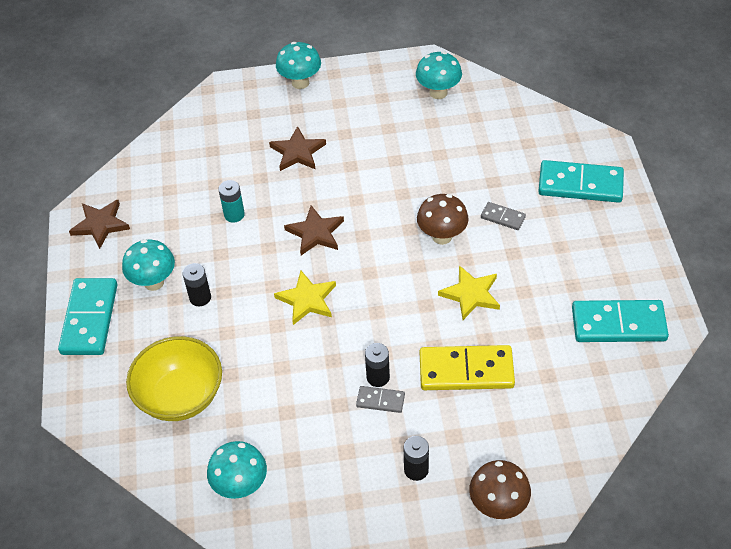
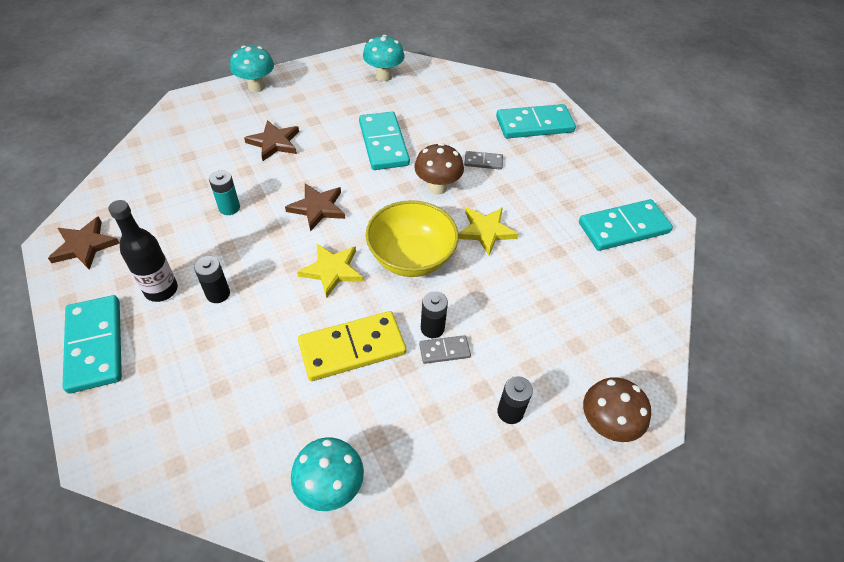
camera: 25 degrees left, 0 degrees up
turquoise mushroom [122,239,175,291] -> black bottle [108,200,178,302]
yellow bowl [126,336,222,421] -> yellow bowl moved to [366,200,459,277]
yellow domino [420,345,515,390] -> yellow domino moved to [298,311,406,381]
none -> turquoise domino [359,112,410,170]

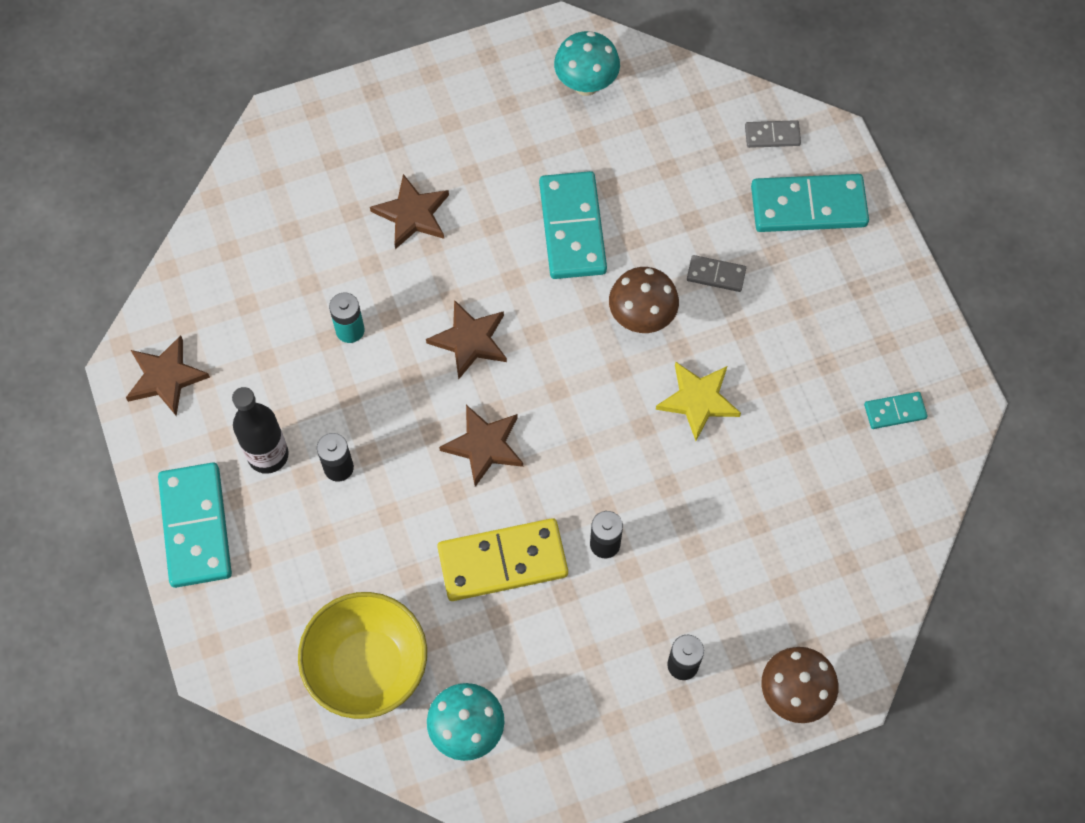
camera: 10 degrees right, 15 degrees up
turquoise mushroom [230,46,274,92] -> none
yellow star [297,244,363,298] -> brown star [439,405,523,487]
yellow bowl [366,200,459,277] -> yellow bowl moved to [298,592,427,719]
grey domino [419,335,471,364] -> grey domino moved to [745,120,801,148]
turquoise domino [579,199,673,251] -> turquoise domino [864,392,928,429], size x0.49

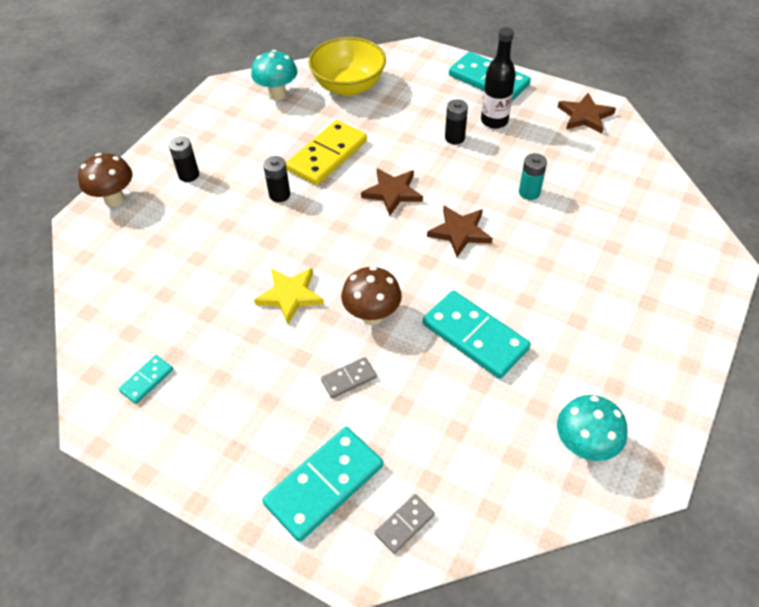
camera: 140 degrees right, 15 degrees down
brown star [370,174,449,249] -> none

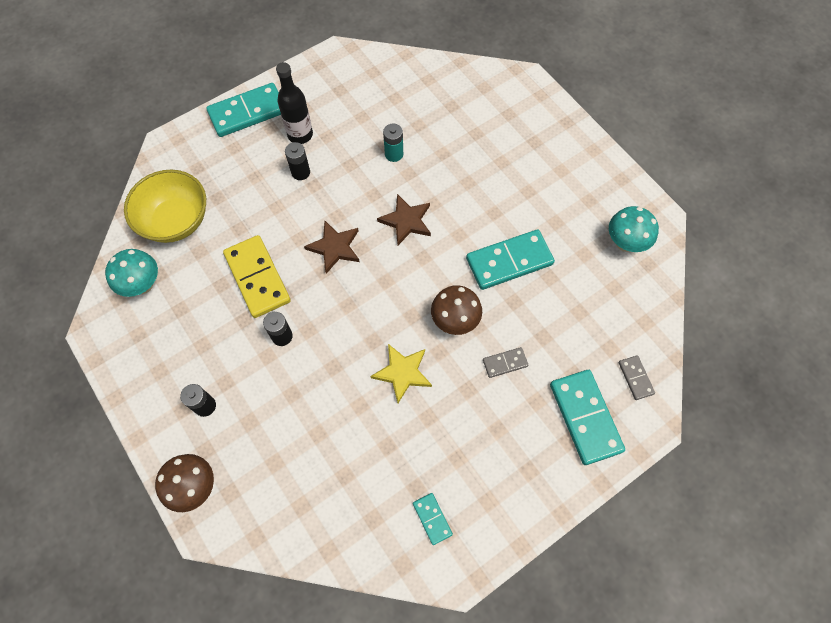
camera: 65 degrees left, 15 degrees up
grey domino [321,357,377,398] -> grey domino turned 75 degrees clockwise [483,347,528,378]
brown star [558,93,616,134] -> none

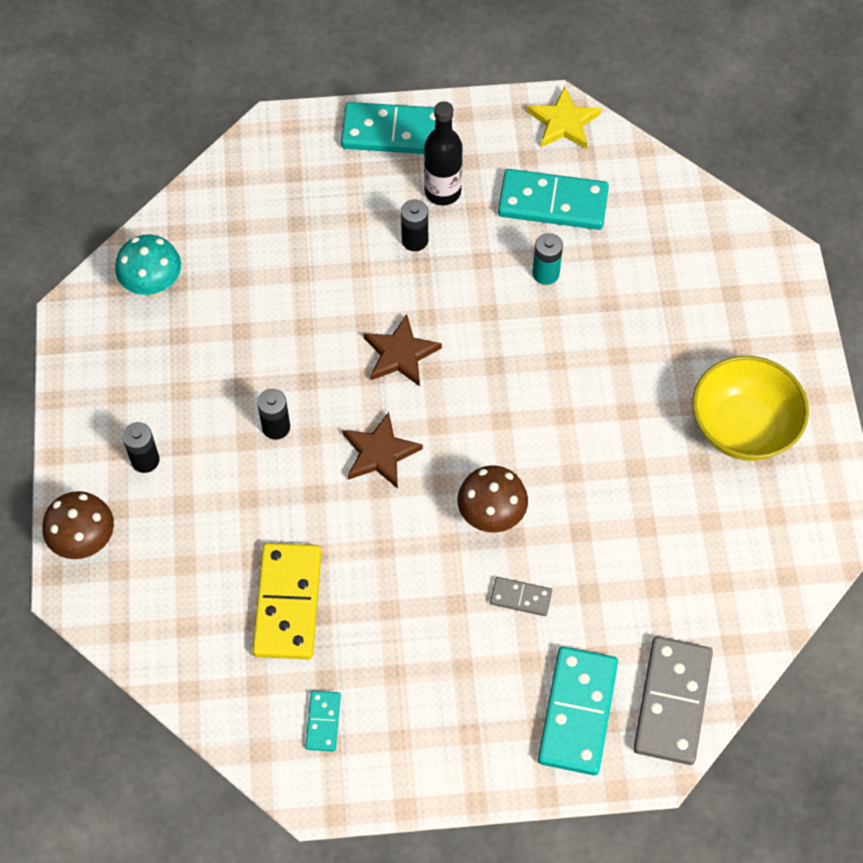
camera: 30 degrees right, 5 degrees down
yellow bowl [124,170,206,243] -> yellow bowl moved to [692,356,809,461]
yellow domino [223,235,291,318] -> yellow domino moved to [252,543,322,659]
yellow star [371,344,432,403] -> yellow star moved to [527,87,601,149]
brown star [377,194,431,245] -> brown star moved to [343,412,423,489]
turquoise domino [466,229,555,290] -> turquoise domino moved to [498,169,609,230]
turquoise mushroom [609,206,659,252] -> none
grey domino [618,355,655,400] -> grey domino [633,636,713,765], size x2.04

